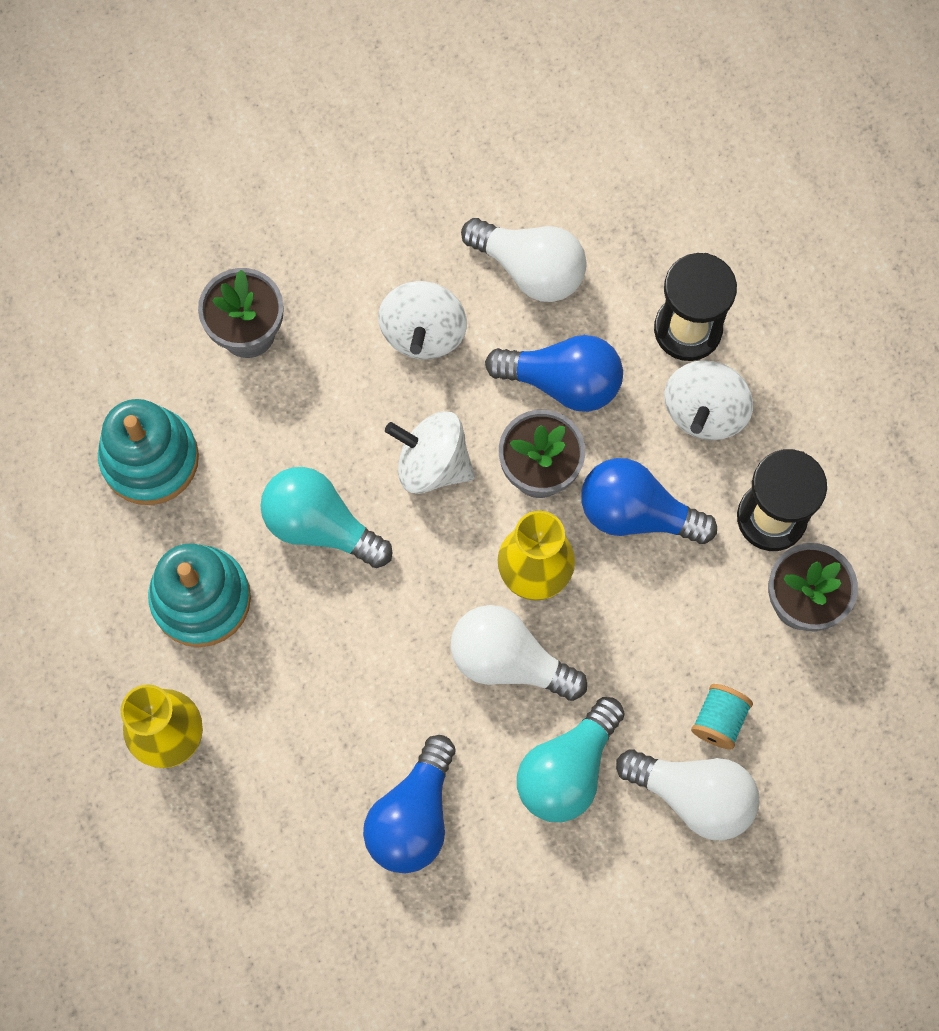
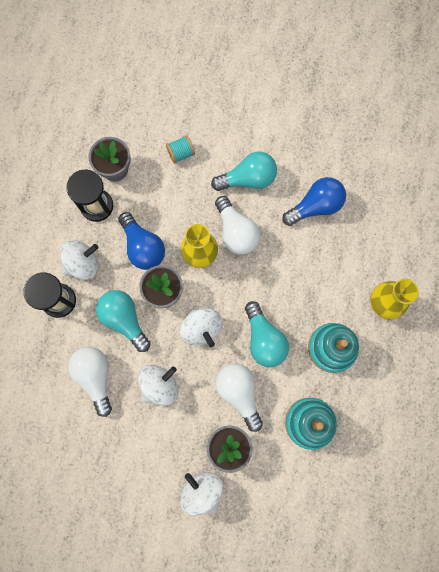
camera: 140 degrees left, 5 degrees up
blue light bulb [485,335,623,412] -> turquoise light bulb [96,290,151,352]
white light bulb [616,749,759,841] -> white light bulb moved to [216,364,263,432]
none -> white spinning top [180,472,223,516]

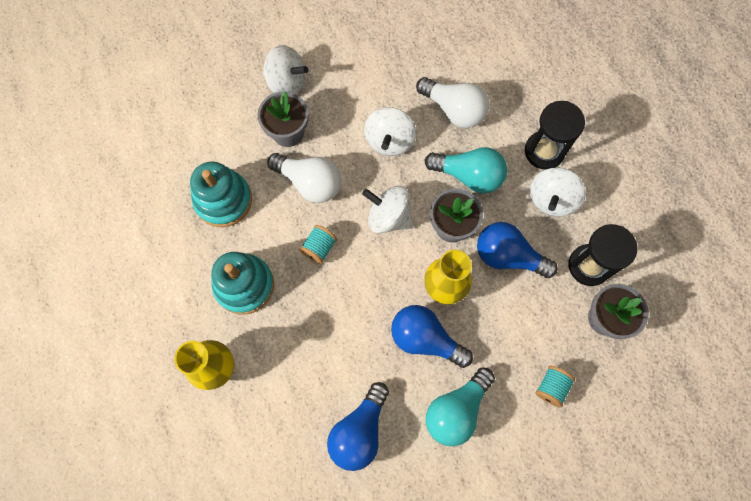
camera: 145 degrees right, 5 degrees down
white light bulb [215,196,260,255] -> blue light bulb [391,305,473,368]
turquoise light bulb [245,301,289,367] -> turquoise spool [299,225,337,264]

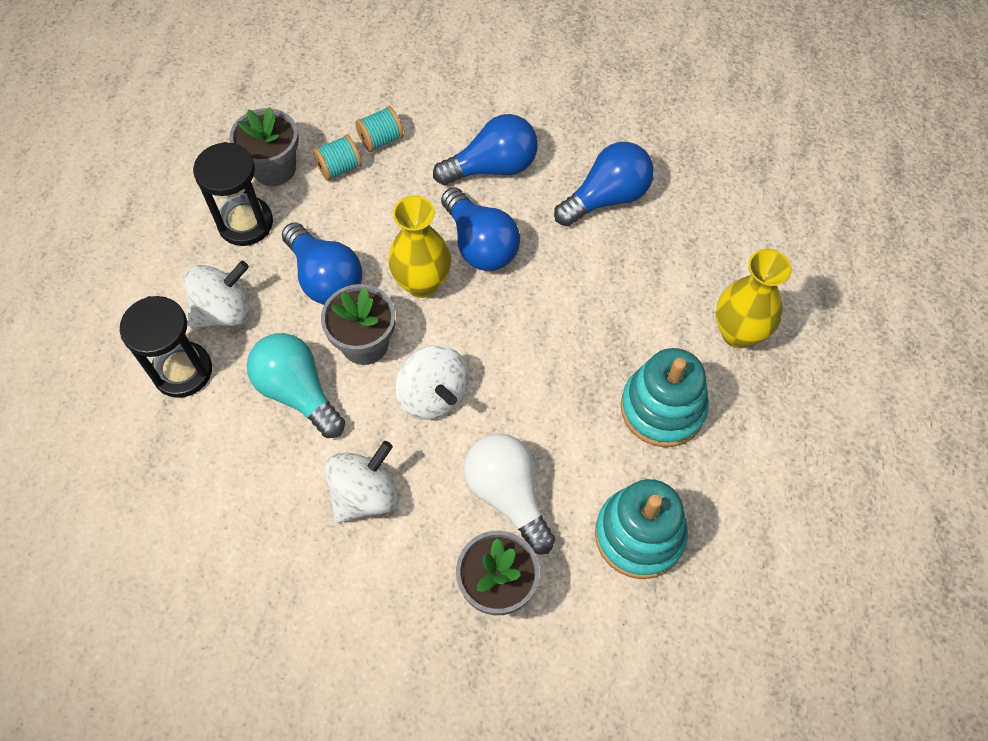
camera: 150 degrees left, 10 degrees down
white spinning top [263,45,308,94] -> none
turquoise spool [299,225,337,264] -> turquoise spool moved to [313,135,362,181]
white light bulb [416,77,489,128] -> none
turquoise light bulb [426,367,495,446] -> blue light bulb [433,114,538,185]

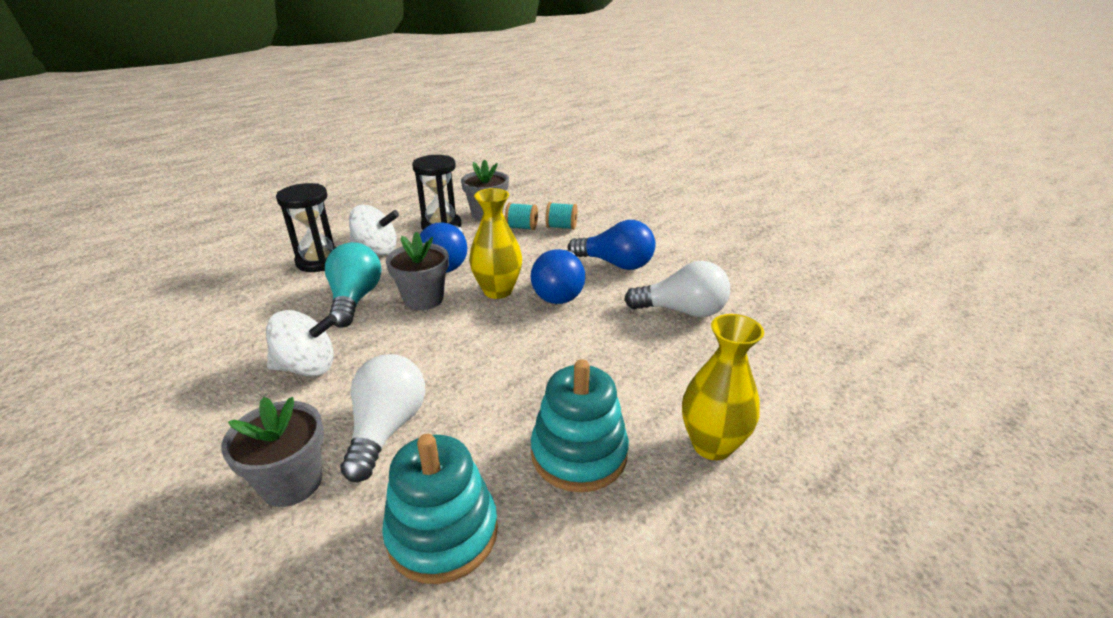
camera: 40 degrees right, 30 degrees down
white spinning top [395,345,469,420] -> none
blue light bulb [554,142,654,226] -> white light bulb [624,261,730,317]

